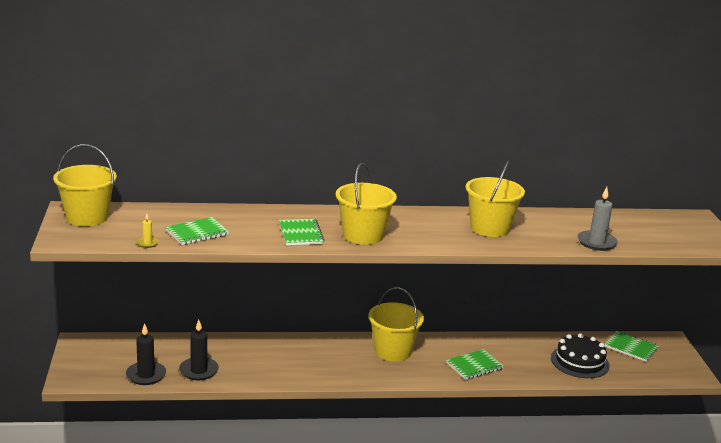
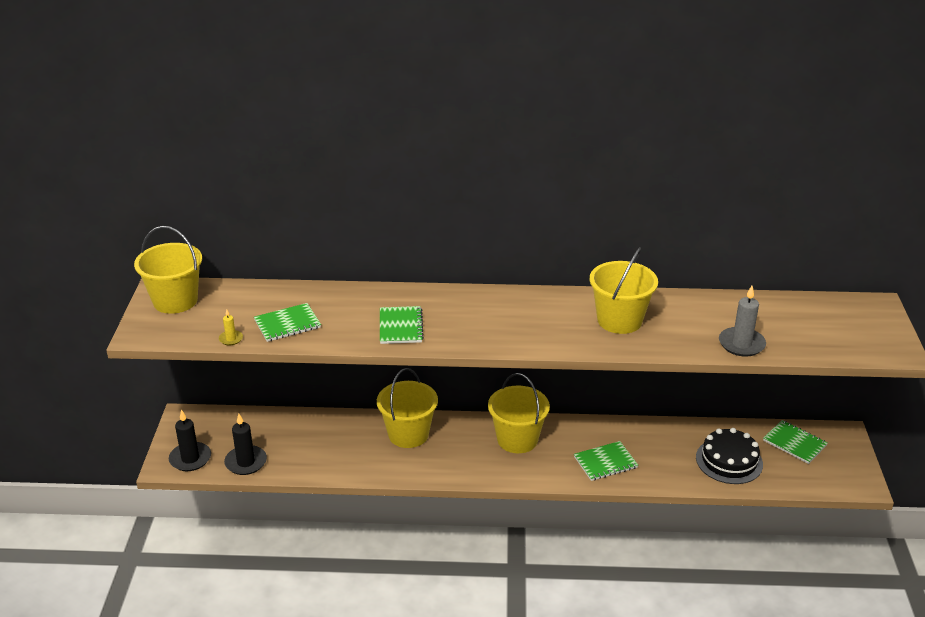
camera: 10 degrees right, 10 degrees up
black candle [179,319,219,380] -> black candle moved to [169,409,211,471]
yellow bucket [336,163,397,245] -> yellow bucket moved to [377,368,438,448]

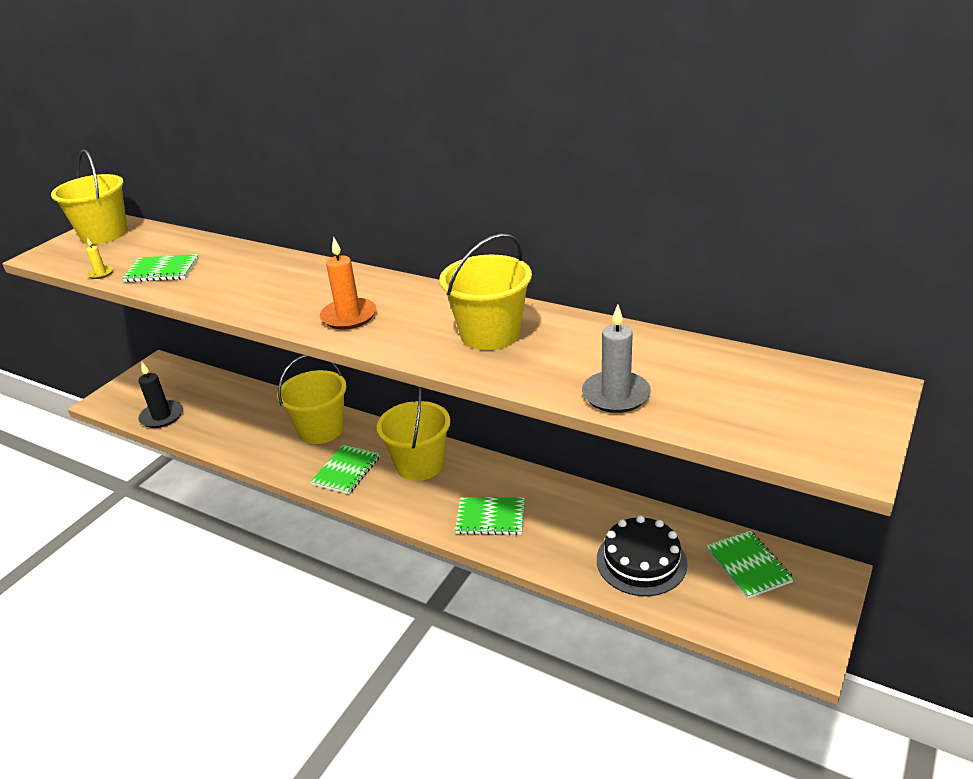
camera: 30 degrees right, 0 degrees up
black candle [169,409,211,471] -> none
green notebook [380,306,424,344] -> green notebook moved to [311,445,380,494]
none -> orange candle [320,237,376,330]

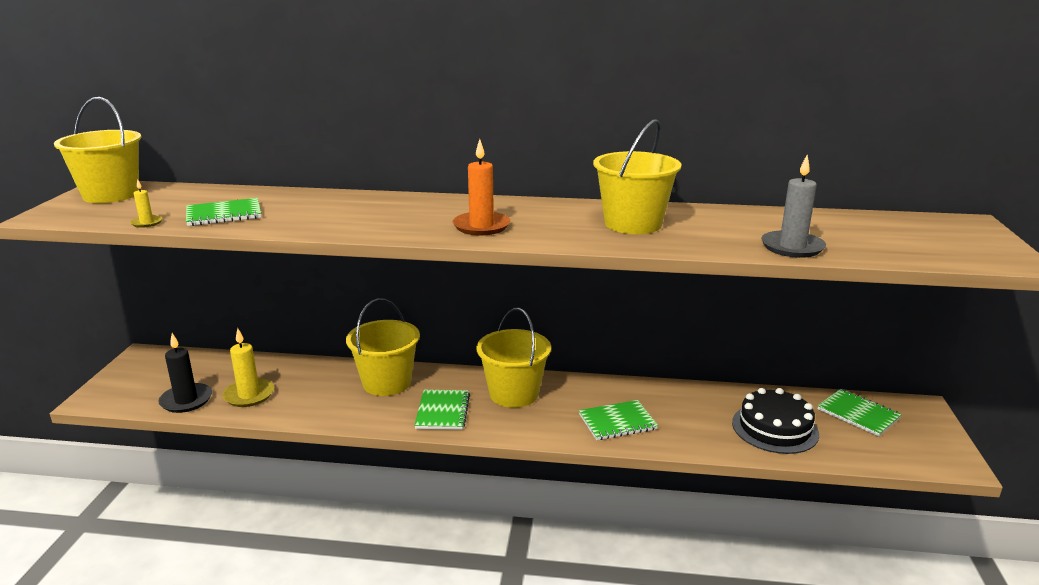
camera: 25 degrees left, 10 degrees down
none -> yellow candle [222,328,274,407]

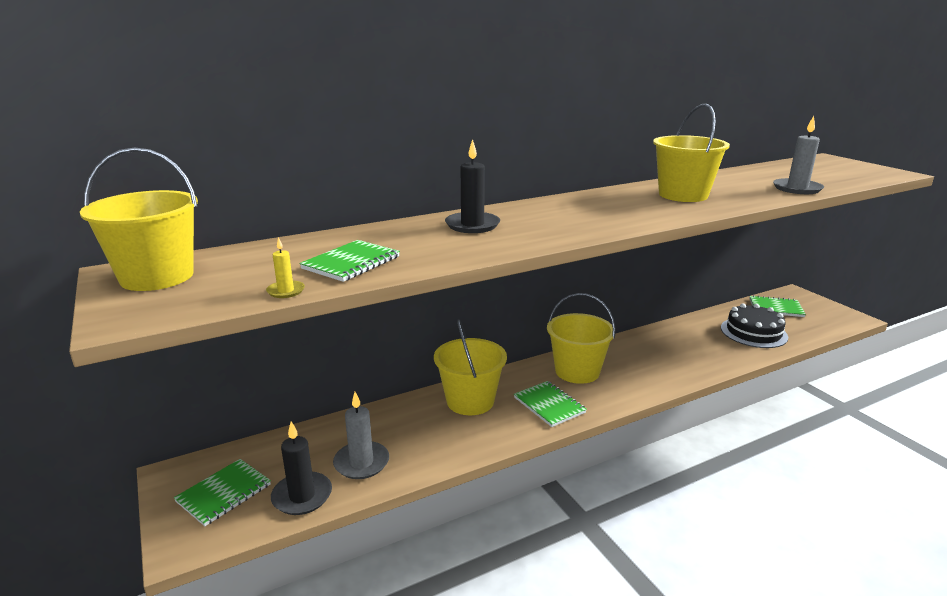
camera: 35 degrees left, 0 degrees up
yellow candle [222,328,274,407] -> grey candle [333,392,389,479]
orange candle [453,139,510,235] -> none
green notebook [579,400,658,440] -> green notebook moved to [174,459,271,526]
none -> black candle [445,139,500,233]

